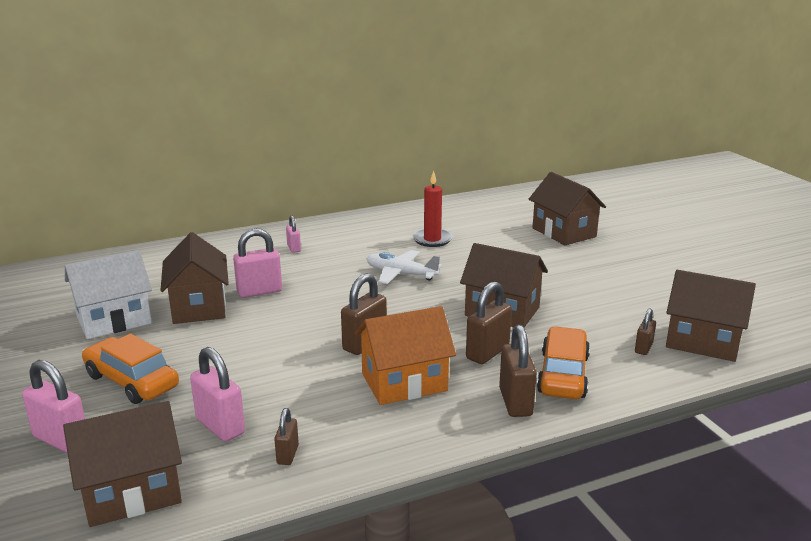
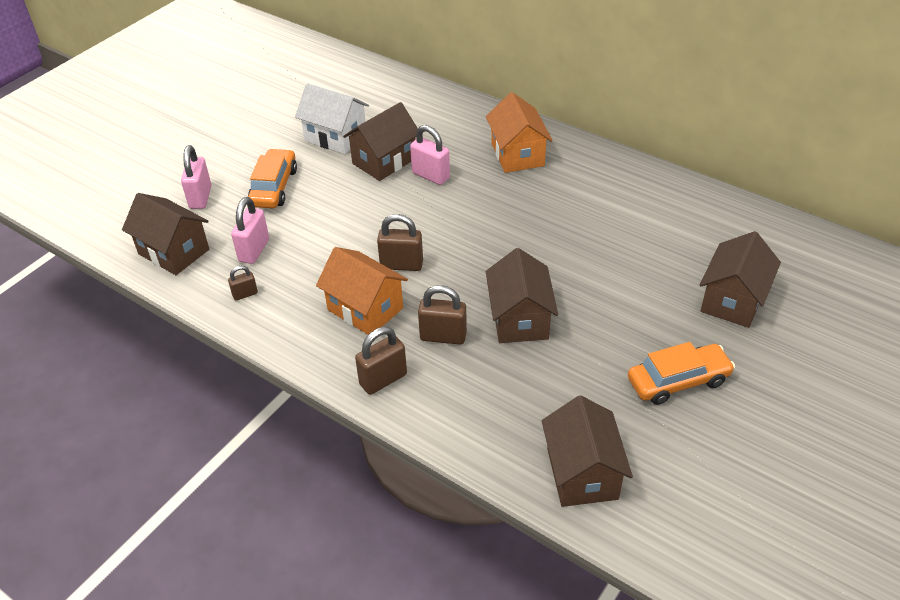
camera: 60 degrees right, 20 degrees up
pink padlock [286,215,301,253] -> orange house [486,92,553,173]
white plane [367,250,442,284] -> none
red candle [412,171,453,247] -> none
orange car [537,326,590,399] -> orange car moved to [628,342,735,405]
brown padlock [635,308,656,355] -> none

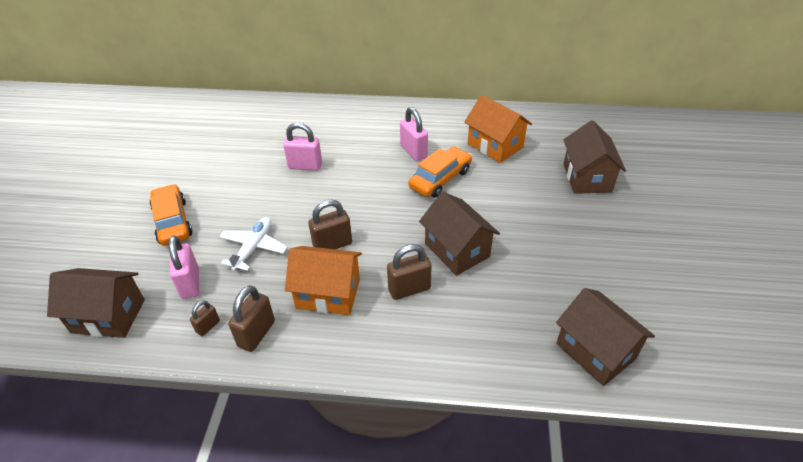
camera: 30 degrees left, 0 degrees up
pink padlock [181,145,211,209] -> pink padlock moved to [400,107,428,161]
white house [295,84,369,154] -> none
brown house [343,102,418,181] -> none
brown padlock [355,327,407,395] -> brown padlock moved to [228,285,275,352]
orange house [486,92,553,173] -> orange house moved to [464,95,532,163]
orange car [628,342,735,405] -> orange car moved to [409,147,472,197]
none -> white plane [219,217,288,271]

